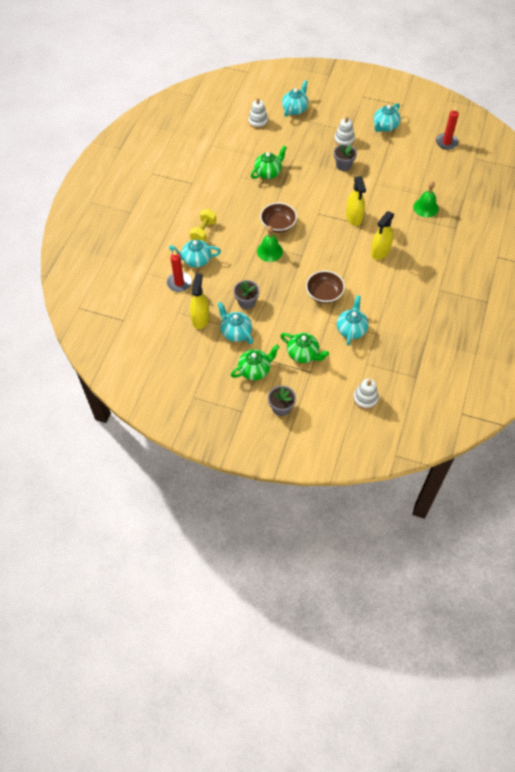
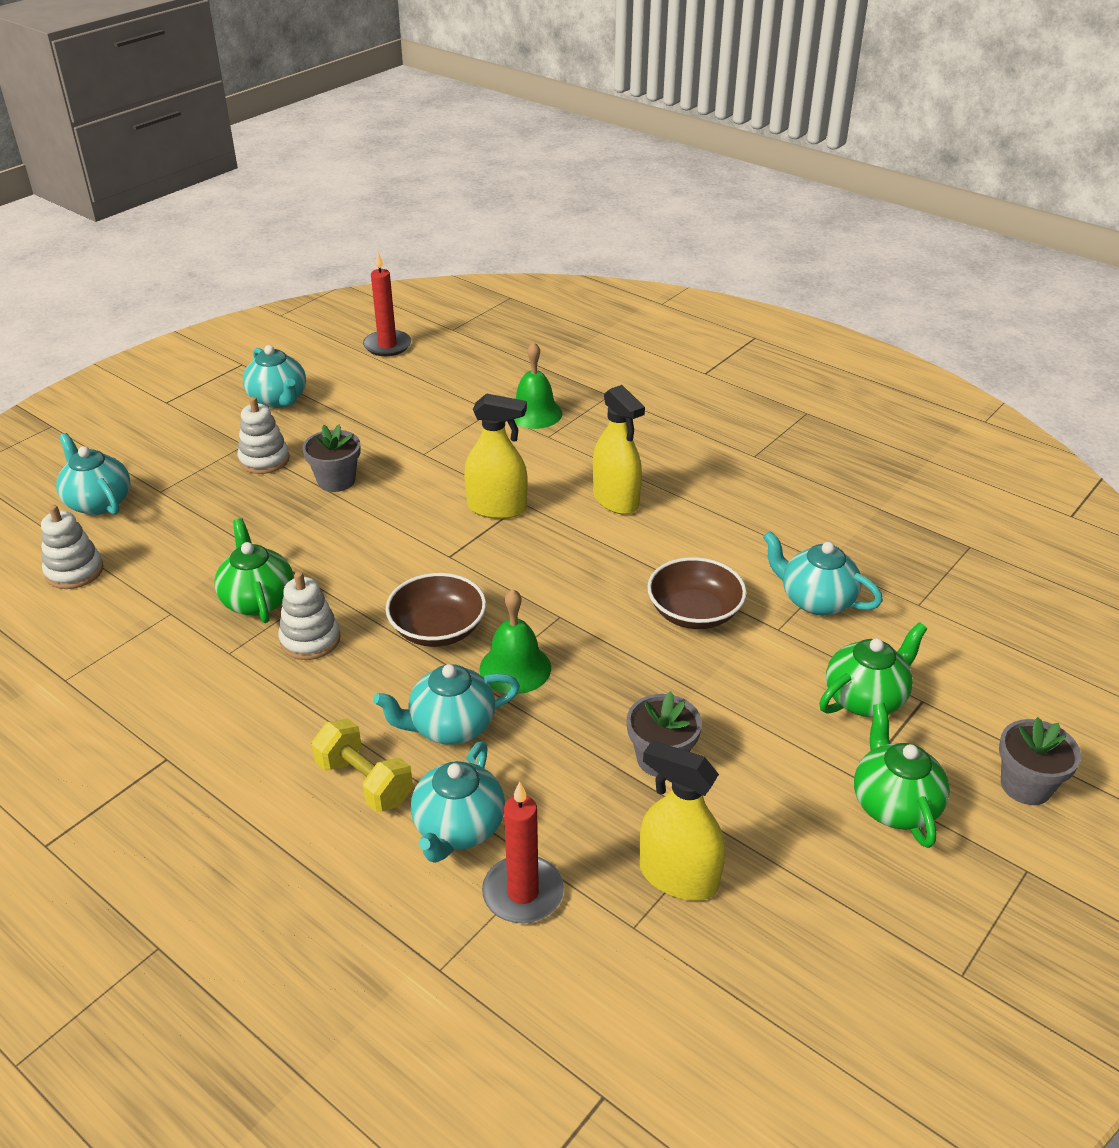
camera: 70 degrees left, 20 degrees down
turquoise teapot [217,302,253,344] -> turquoise teapot moved to [373,664,520,744]
white stacking toy [353,379,379,410] -> white stacking toy moved to [278,571,341,660]

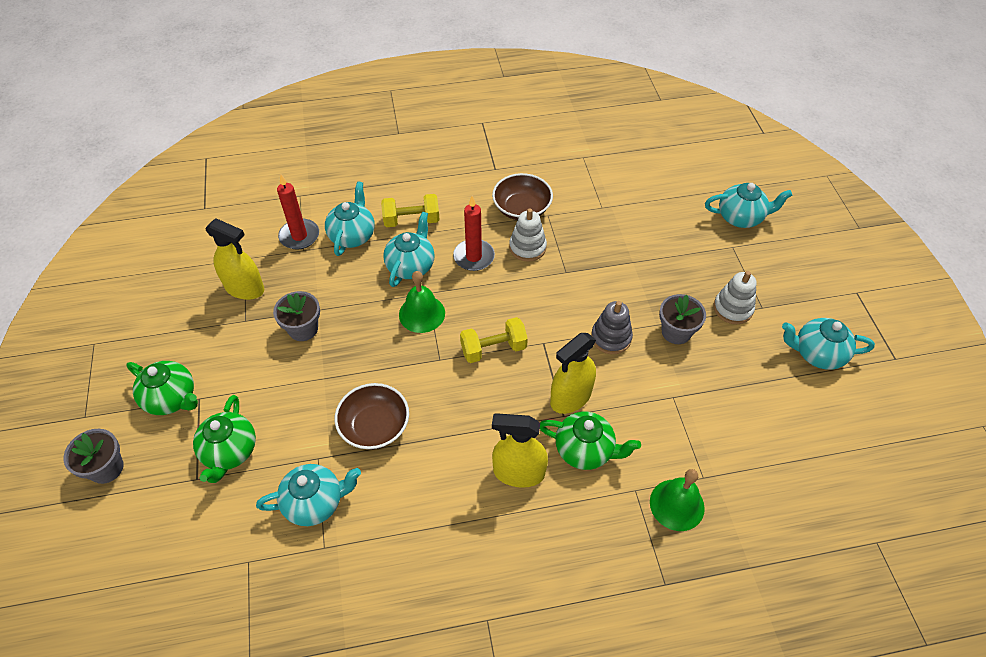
camera: 130 degrees right, 15 degrees up
white stacking toy [41,505,103,589] -> none
green teapot [214,518,294,623] -> green teapot moved to [540,412,641,470]
red candle [363,253,411,356] -> red candle moved to [453,196,495,271]
brown bowl [386,573,486,647] -> brown bowl moved to [492,173,553,220]
turquoise teapot [411,741,505,863] -> turquoise teapot turned 45 degrees clockwise [325,181,375,256]
yellow spray bottle [640,741,725,901] -> yellow spray bottle turned 45 degrees clockwise [205,218,264,300]
none -> yellow dumbbell [460,317,528,363]
none -> grey stacking toy [591,301,633,354]

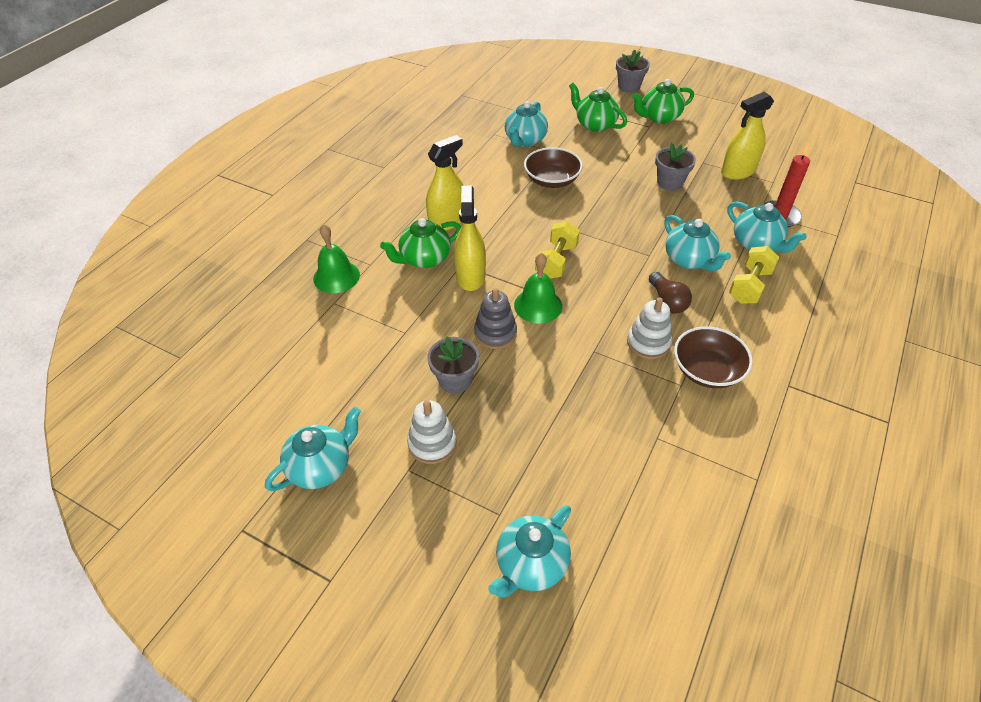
camera: 130 degrees right, 5 degrees down
green bell [399,271,445,333] -> green bell moved to [514,253,562,323]
red candle [453,196,495,271] -> brown light bulb [649,272,692,314]

